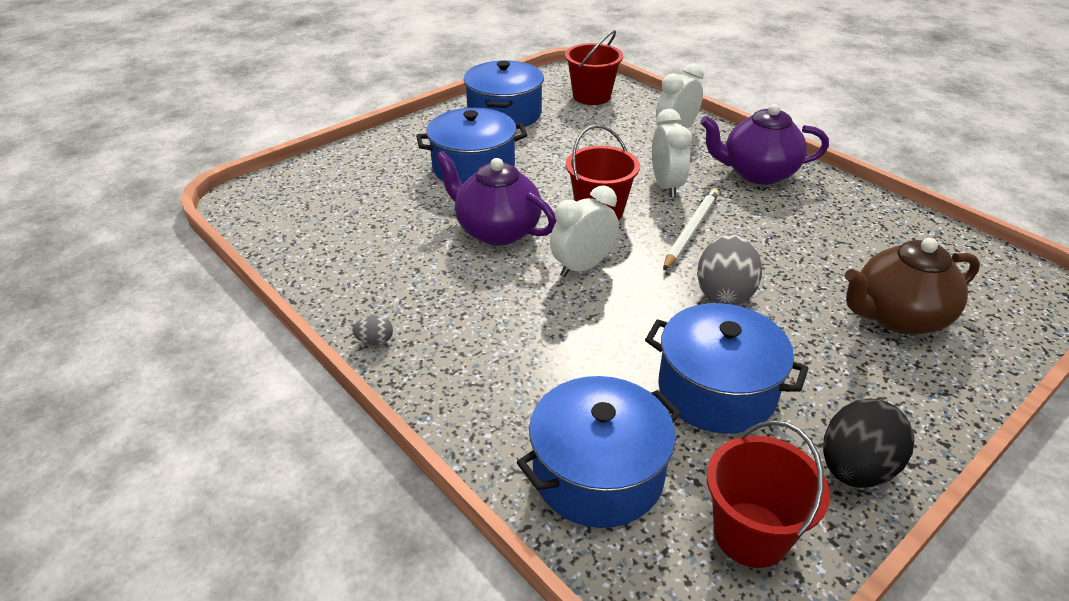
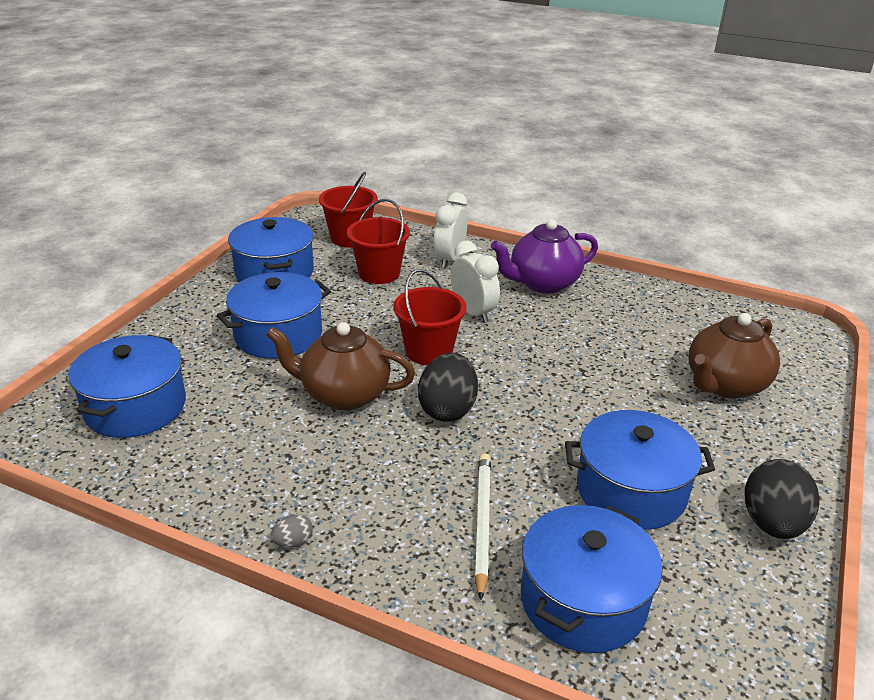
camera: 25 degrees left, 5 degrees down
purple teapot [435,151,556,246] -> brown teapot [266,322,415,410]
white clock [550,185,619,277] -> black egg [418,353,478,422]
white pencil [663,188,719,271] -> white pencil moved to [475,453,491,600]
grey egg [697,234,762,305] -> none
red bucket [707,420,830,568] -> red bucket moved to [347,199,410,284]
none -> blue pot [68,335,186,438]

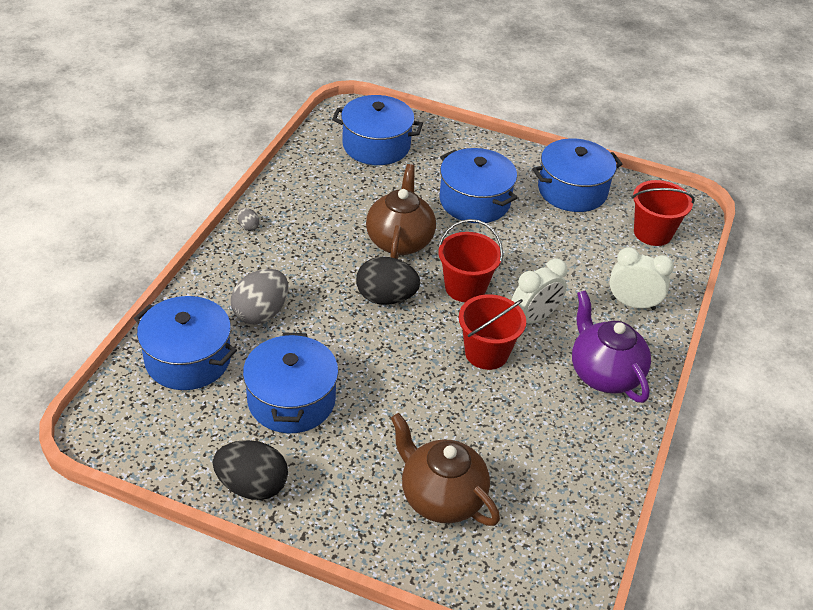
camera: 85 degrees right, 10 degrees up
red bucket [347,199,410,284] -> red bucket moved to [459,294,526,370]
white pencil [475,453,491,600] -> grey egg [231,269,288,325]

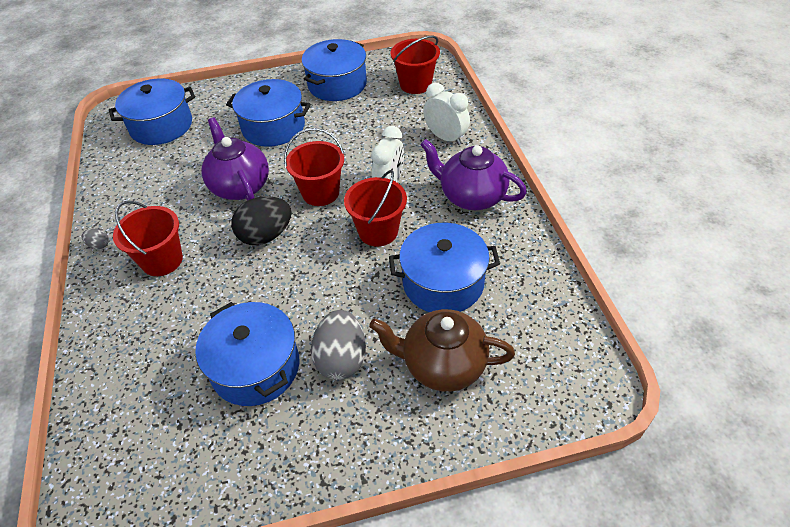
camera: 30 degrees left, 5 degrees up
blue pot [134,296,237,390] -> blue pot moved to [389,223,500,312]
black egg [213,440,288,500] -> none
grey egg [231,269,288,325] -> grey egg moved to [311,310,366,380]
brown teapot [366,164,436,259] -> purple teapot [201,117,269,201]
white clock [610,247,674,310] -> white clock turned 60 degrees clockwise [423,82,470,145]
none -> red bucket [113,201,183,276]

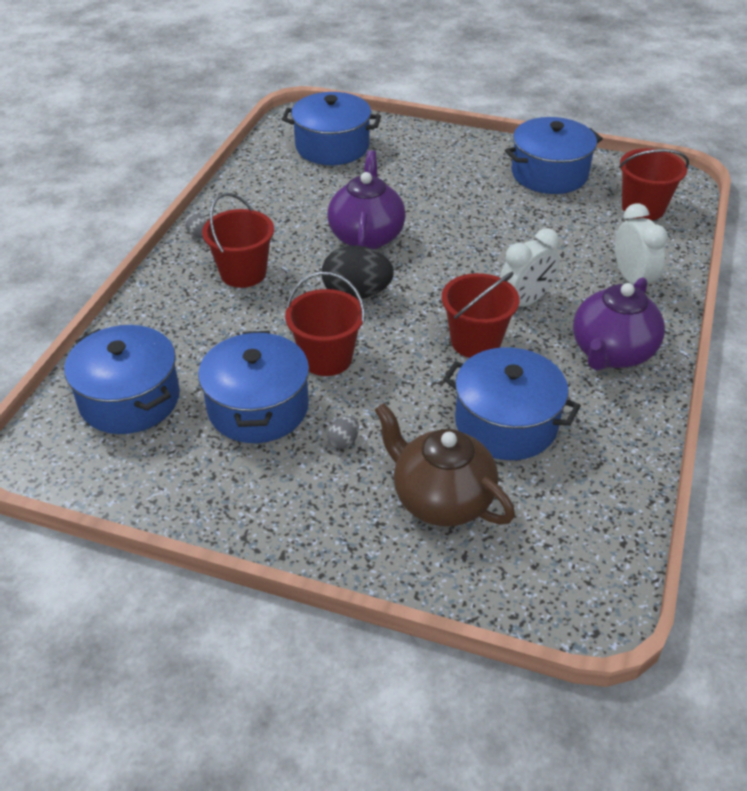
camera: 30 degrees right, 5 degrees down
blue pot [226,79,311,147] -> blue pot moved to [64,325,180,434]
red bucket [284,128,344,206] -> red bucket moved to [285,272,365,376]
grey egg [311,310,366,380] -> grey egg [327,416,359,449], size x0.45
purple teapot [420,139,527,210] -> purple teapot turned 120 degrees counterclockwise [573,277,665,371]

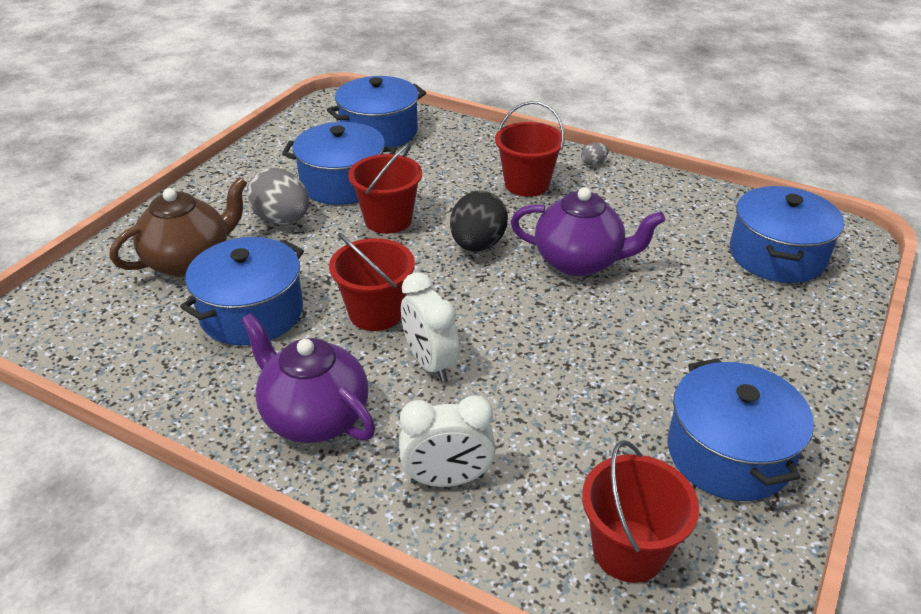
camera: 100 degrees right, 5 degrees down
grey egg [327,416,359,449] -> grey egg [247,168,309,224], size x2.23

